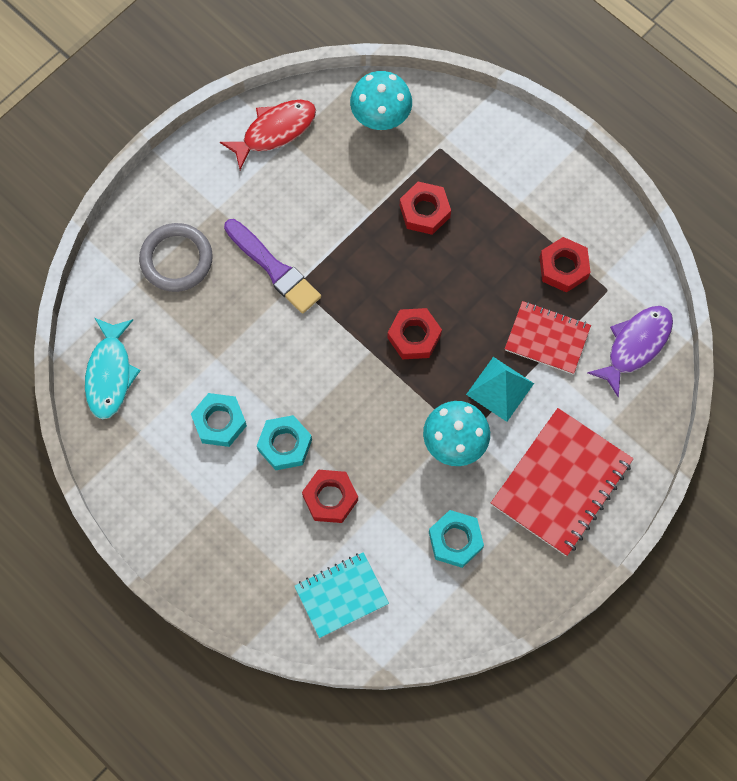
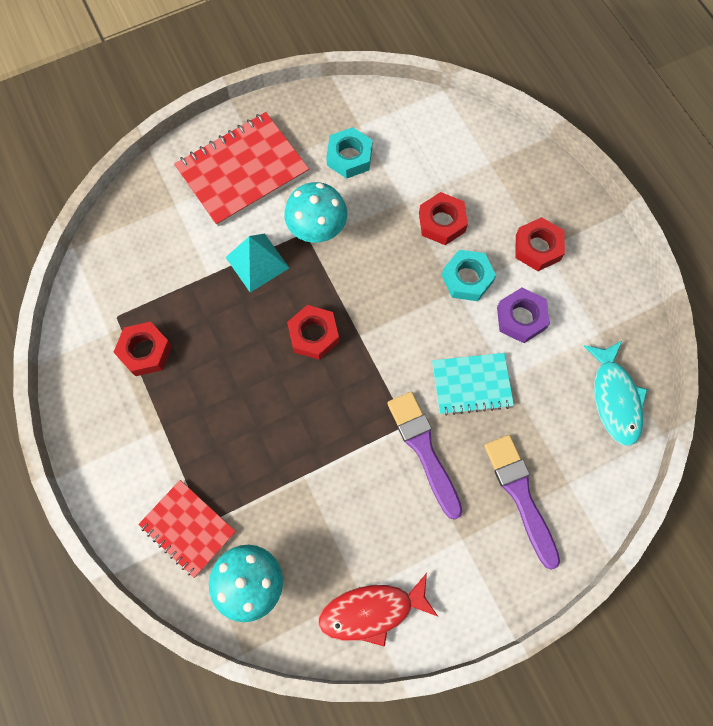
camera: 160 degrees left, 0 degrees up
turquoise fish [85,318,141,419] -> turquoise fish turned 150 degrees clockwise [584,341,648,446]
grey ring [139,223,213,292] -> purple brush [484,435,560,569]
turquoise nut [191,393,247,447] -> purple nut [497,288,550,343]
turquoise notebook [294,552,389,638] -> turquoise notebook moved to [432,353,514,416]
red nut [400,182,451,235] -> red nut moved to [516,217,565,271]
red notebook [505,301,591,374] -> red notebook moved to [138,480,236,578]
purple fish [587,306,673,397] -> none

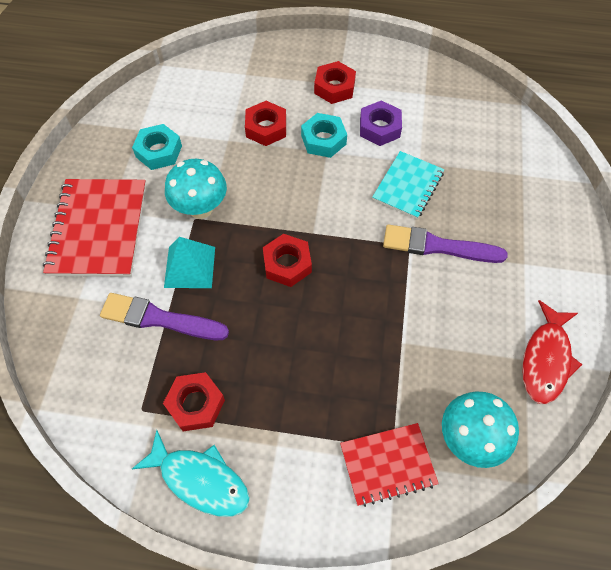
camera: 55 degrees left, 10 degrees down
purple brush [484,435,560,569] -> purple brush moved to [100,293,229,340]
turquoise fish [584,341,648,446] -> turquoise fish moved to [132,430,250,517]

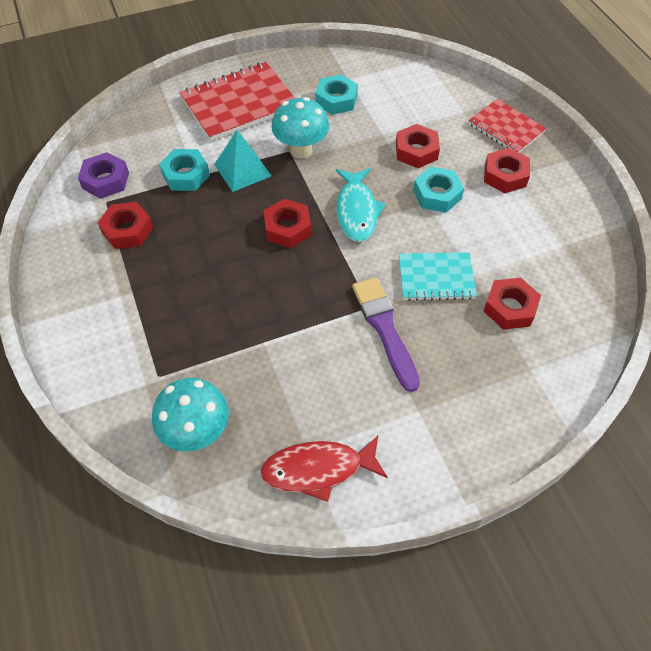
camera: 60 degrees right, 5 degrees down
purple brush [100,293,229,340] -> turquoise nut [159,149,210,191]
turquoise fish [132,430,250,517] -> turquoise fish moved to [336,168,386,242]
red notebook [340,423,439,507] -> red notebook moved to [468,99,547,153]
purple nut [360,100,402,146] -> purple nut moved to [78,152,129,199]
none -> red nut [484,277,541,330]

